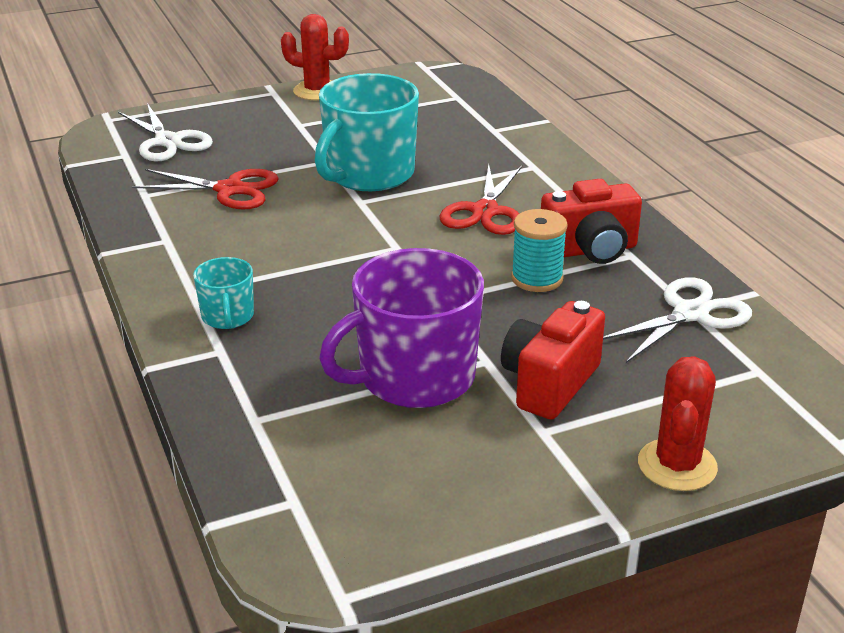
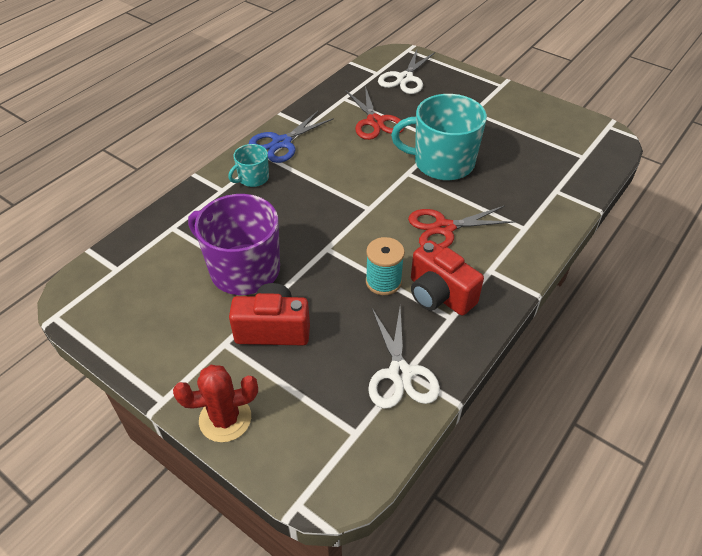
camera: 60 degrees right, 15 degrees up
red cactus [281,14,349,100] -> none
white scissors [603,277,752,363] -> white scissors turned 60 degrees clockwise [368,307,440,409]
none -> blue scissors [249,111,334,163]

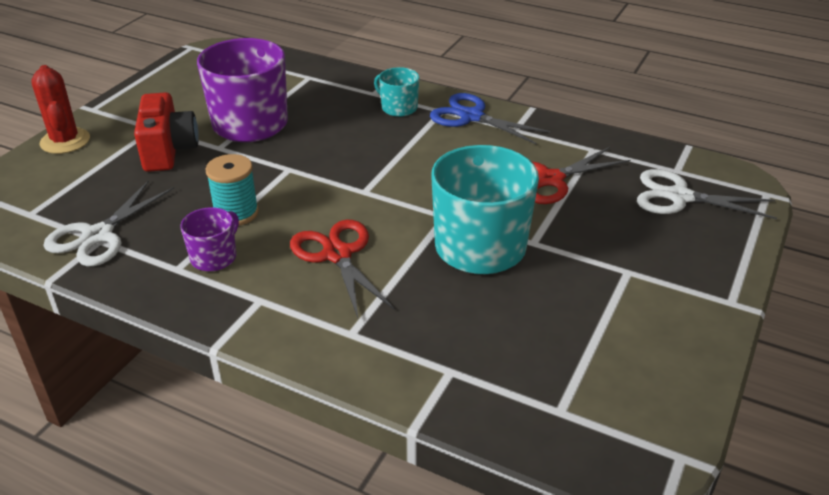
camera: 80 degrees right, 10 degrees down
white scissors [368,307,440,409] -> white scissors turned 45 degrees counterclockwise [44,180,174,266]
red camera [411,240,484,316] -> purple mug [180,207,239,271]

